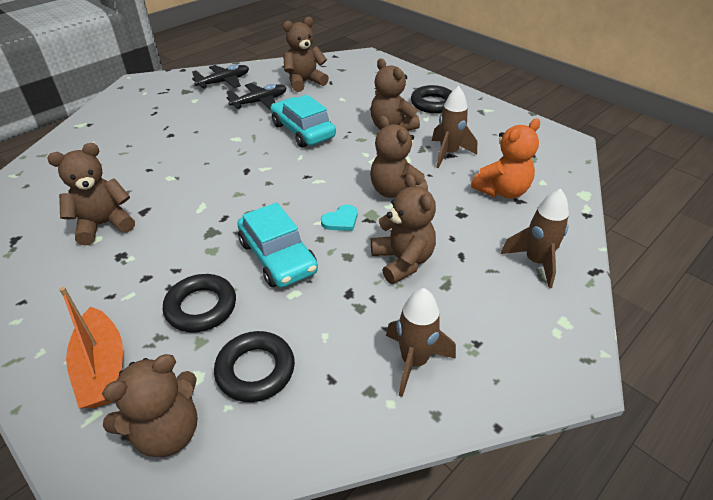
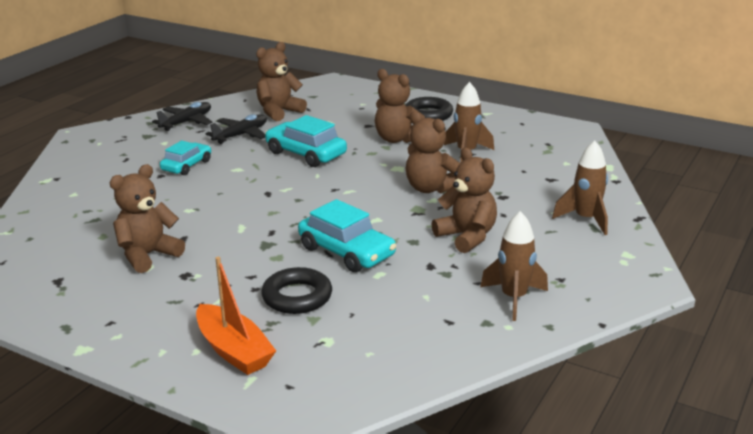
camera: 15 degrees left, 15 degrees down
brown teddy bear [102,354,198,457] -> none
black ring [214,331,295,402] -> none
turquoise heart [321,205,357,231] -> none
orange teddy bear [471,118,540,198] -> none
none -> turquoise car [160,141,211,175]

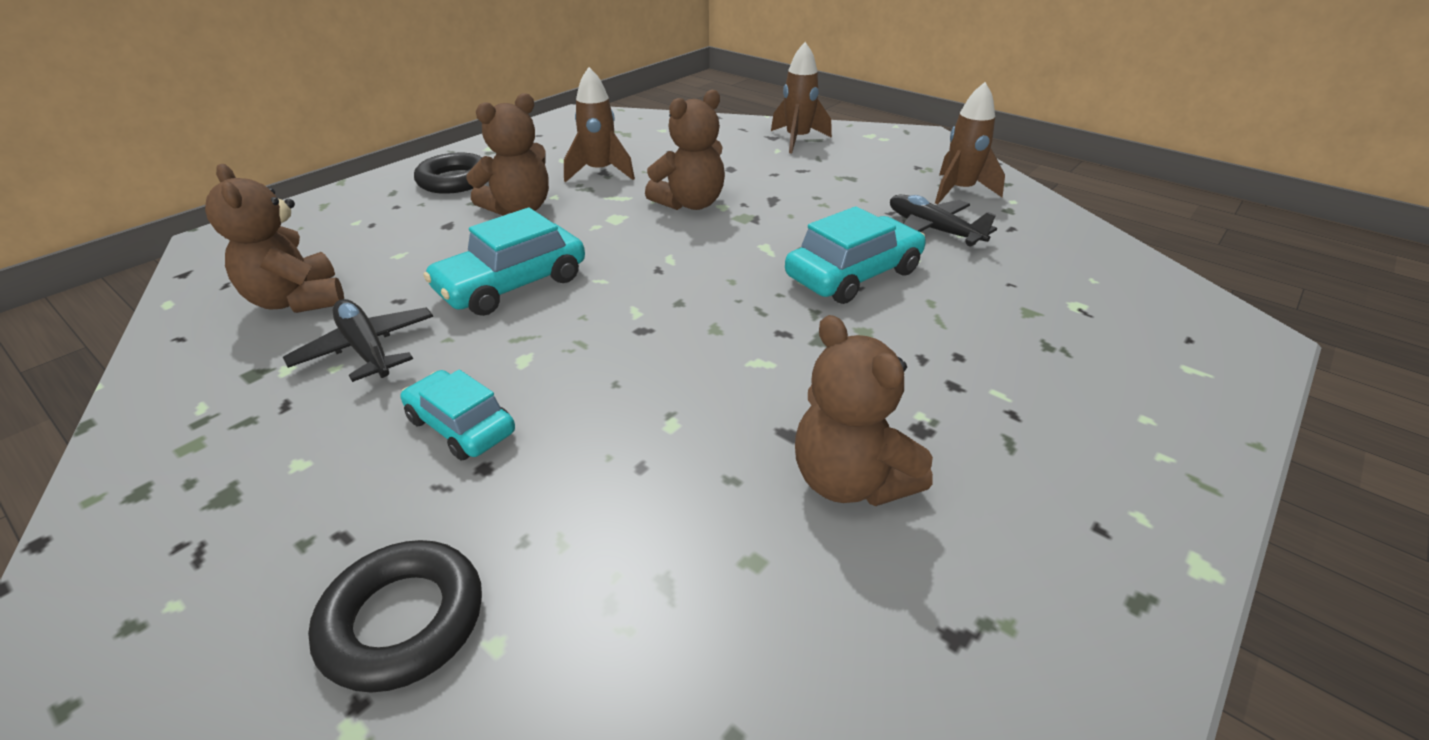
camera: 80 degrees left, 10 degrees up
black plane [152,102,213,131] -> black plane moved to [890,195,997,246]
orange boat [196,257,276,375] -> none
black ring [261,267,332,314] -> black ring moved to [308,540,482,693]
brown teddy bear [432,148,497,253] -> none

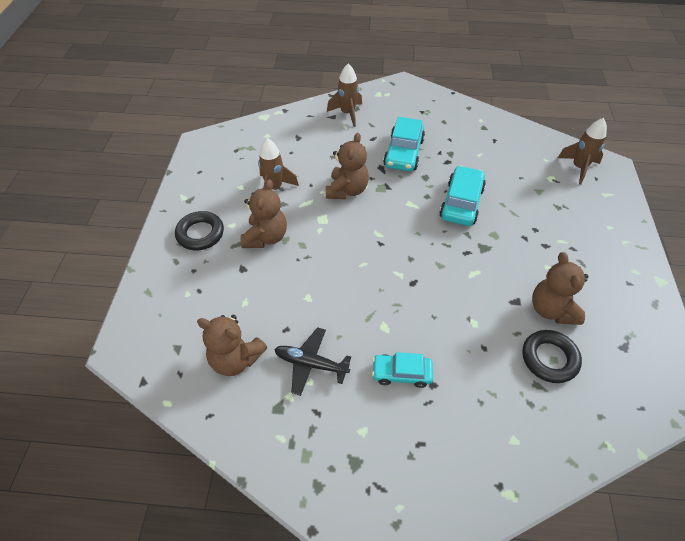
camera: 35 degrees left, 15 degrees up
black ring [308,540,482,693] -> black ring moved to [522,330,582,383]
turquoise car [423,208,585,316] -> turquoise car moved to [383,117,425,171]
brown teddy bear [795,315,933,506] -> brown teddy bear turned 60 degrees clockwise [532,252,588,325]
black plane [890,195,997,246] -> none
brown rocket [935,82,1005,204] -> brown rocket moved to [558,118,607,185]

